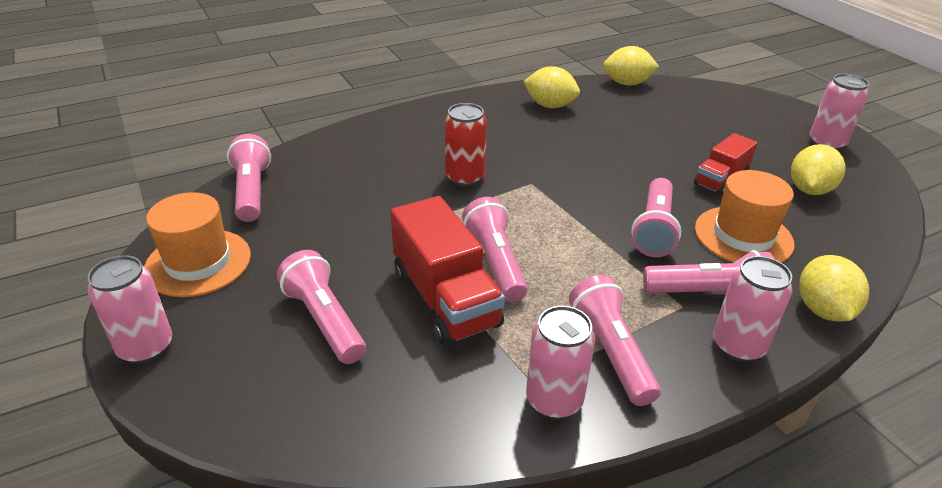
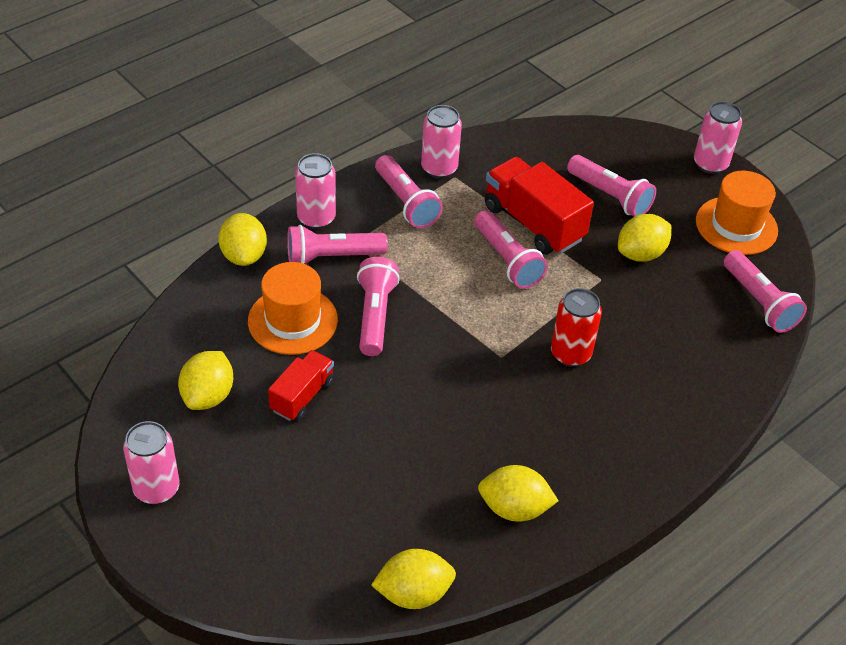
camera: 165 degrees right, 10 degrees up
none -> yellow lemon [618,214,671,262]

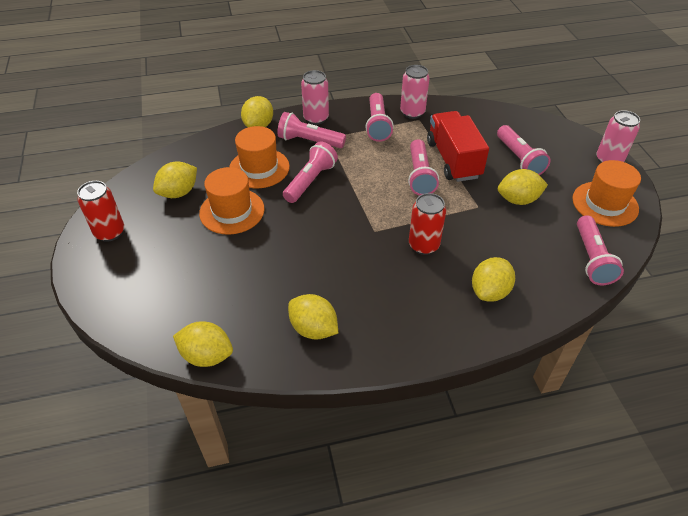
camera: 30 degrees right, 0 degrees up
pink can [123,421,180,504] -> red can [77,181,124,242]
red truck [268,350,334,421] -> orange hat [199,167,264,235]
none -> yellow lemon [472,257,515,302]

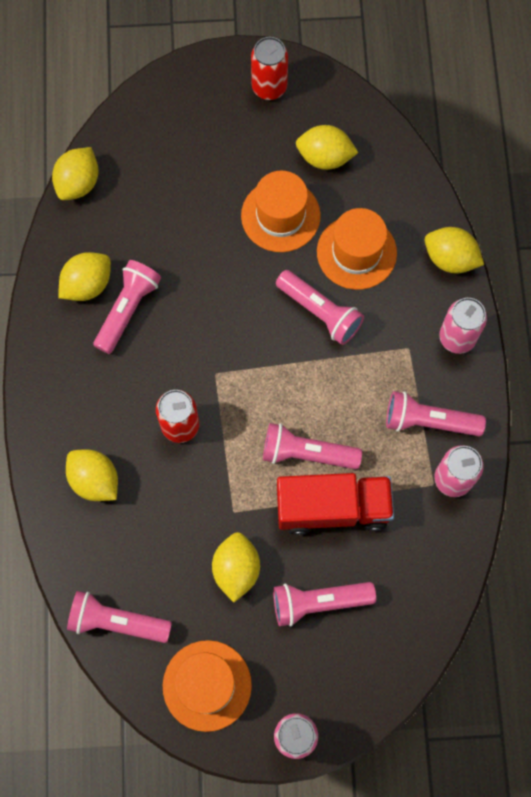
camera: 100 degrees right, 25 degrees up
yellow lemon [153,161,197,198] -> yellow lemon turned 45 degrees counterclockwise [296,125,359,170]
pink flashlight [277,112,346,148] -> pink flashlight moved to [94,260,161,354]

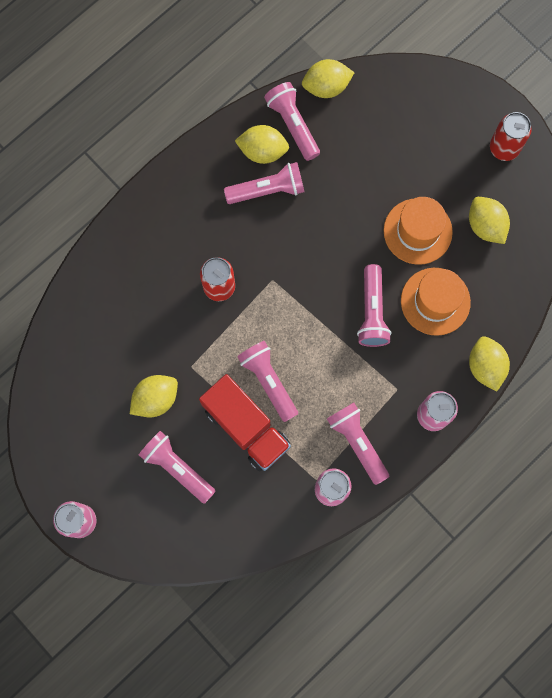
camera: 50 degrees right, 5 degrees up
yellow lemon [66,449,118,501] -> none
pink flashlight [67,591,172,643] -> pink flashlight moved to [264,82,320,161]
orange hat [163,640,252,732] -> none

